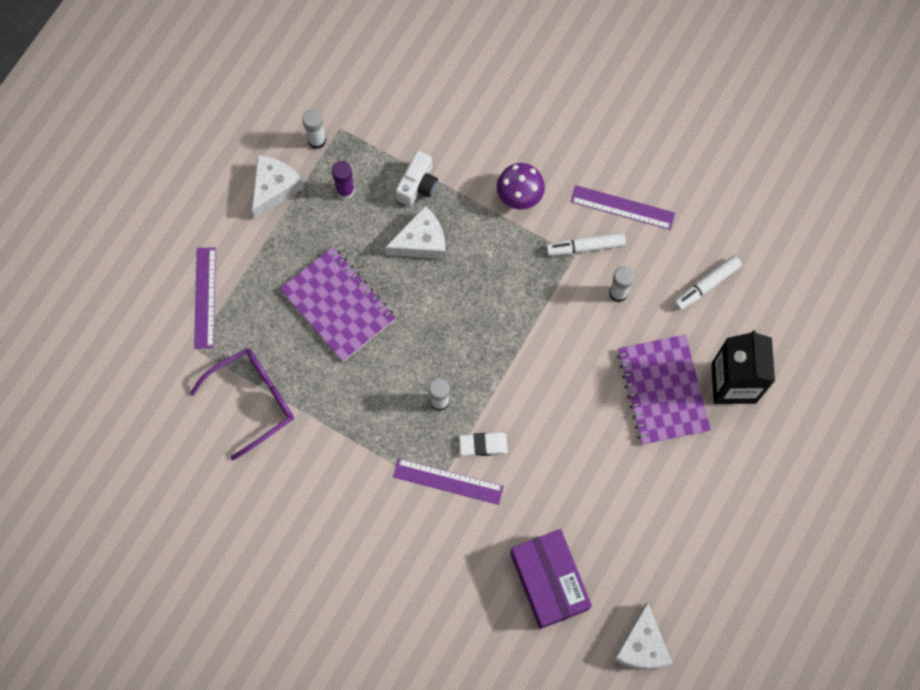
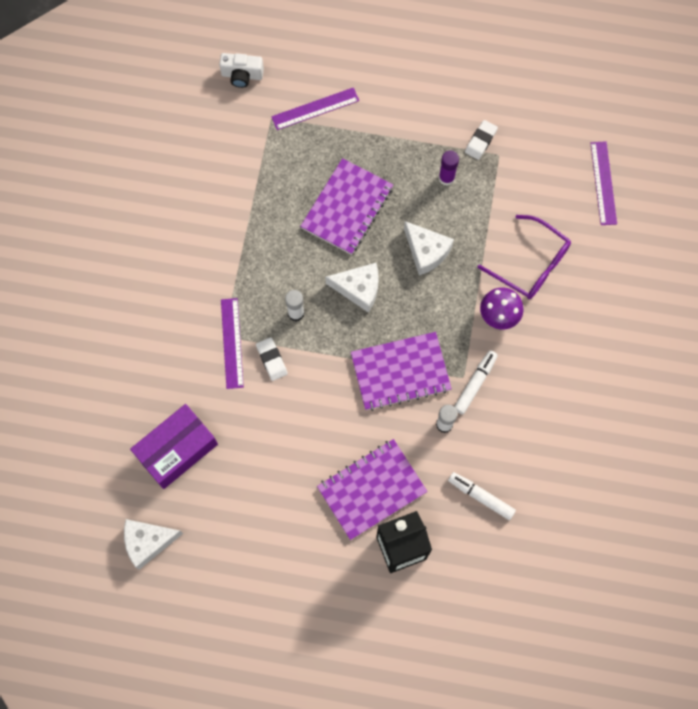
camera: 70 degrees right, 0 degrees up
purple glasses [190,348,294,460] -> purple glasses moved to [477,215,571,299]
white cheese [252,155,305,219] -> white cheese moved to [325,263,379,313]
white glue stick [302,109,326,149] -> white eraser [465,120,498,160]
white camera [396,151,438,206] -> white camera moved to [219,53,264,88]
white marker [546,233,626,256] -> white marker turned 60 degrees clockwise [454,350,498,415]
purple ruler [570,185,675,230] -> purple ruler moved to [590,141,617,225]
none -> purple notebook [351,332,452,411]

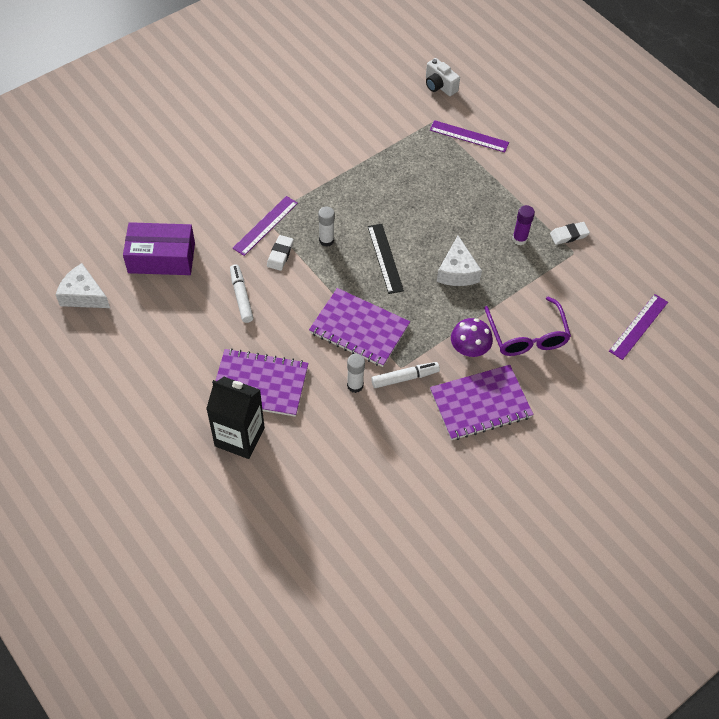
camera: 40 degrees right, 15 degrees down
purple notebook [300,158,393,255] -> purple notebook moved to [430,365,533,440]
white cheese [325,263,379,313] -> black ruler [367,224,404,294]
white marker [448,472,516,520] -> white marker moved to [230,264,253,323]

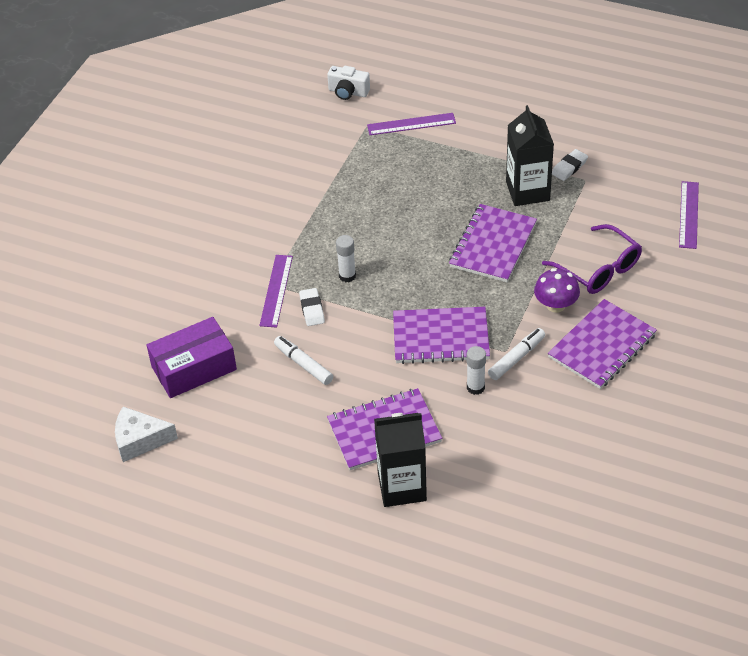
camera: 25 degrees left, 10 degrees down
black ruler [367,224,404,294] -> none
white cheese [437,236,482,286] -> purple notebook [449,204,537,282]
purple glue stick [512,205,535,245] -> black carton [506,105,554,206]

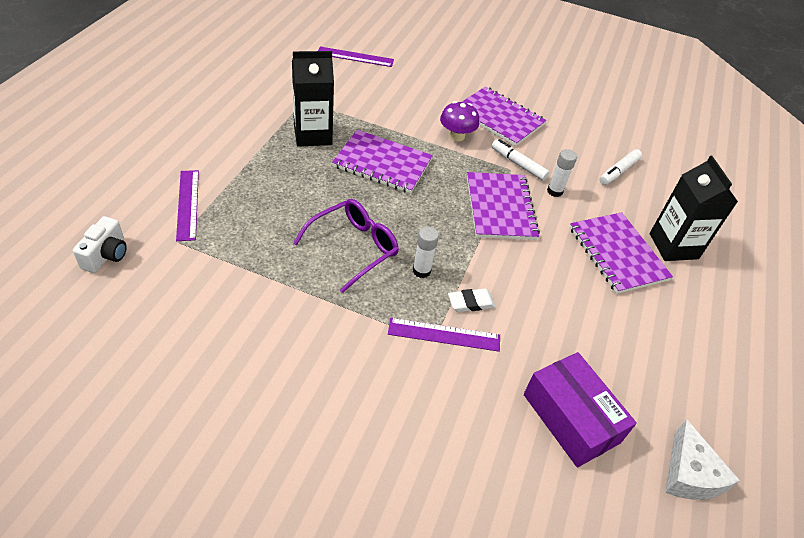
camera: 100 degrees left, 0 degrees up
white marker [274,336,333,385] -> white marker moved to [600,149,642,185]
purple glasses [542,224,642,294] -> purple glasses moved to [293,199,399,293]
white eraser [552,149,588,181] -> none

